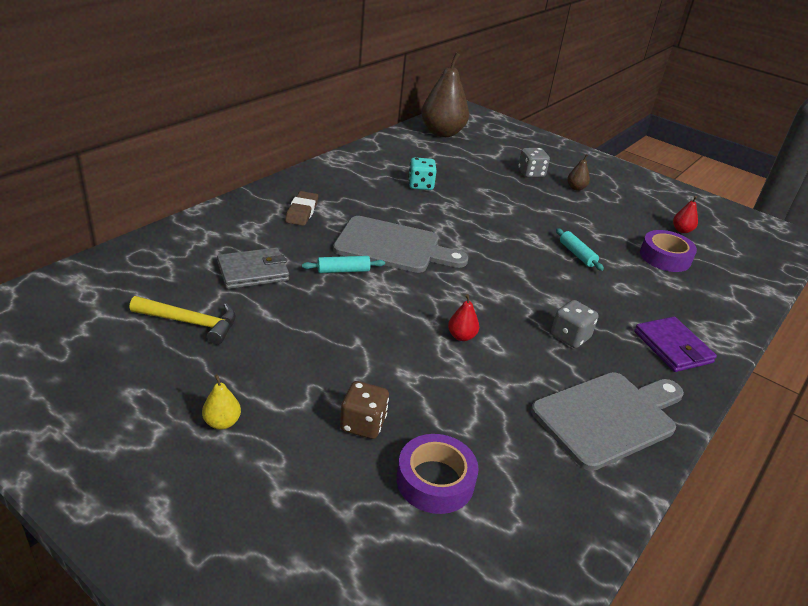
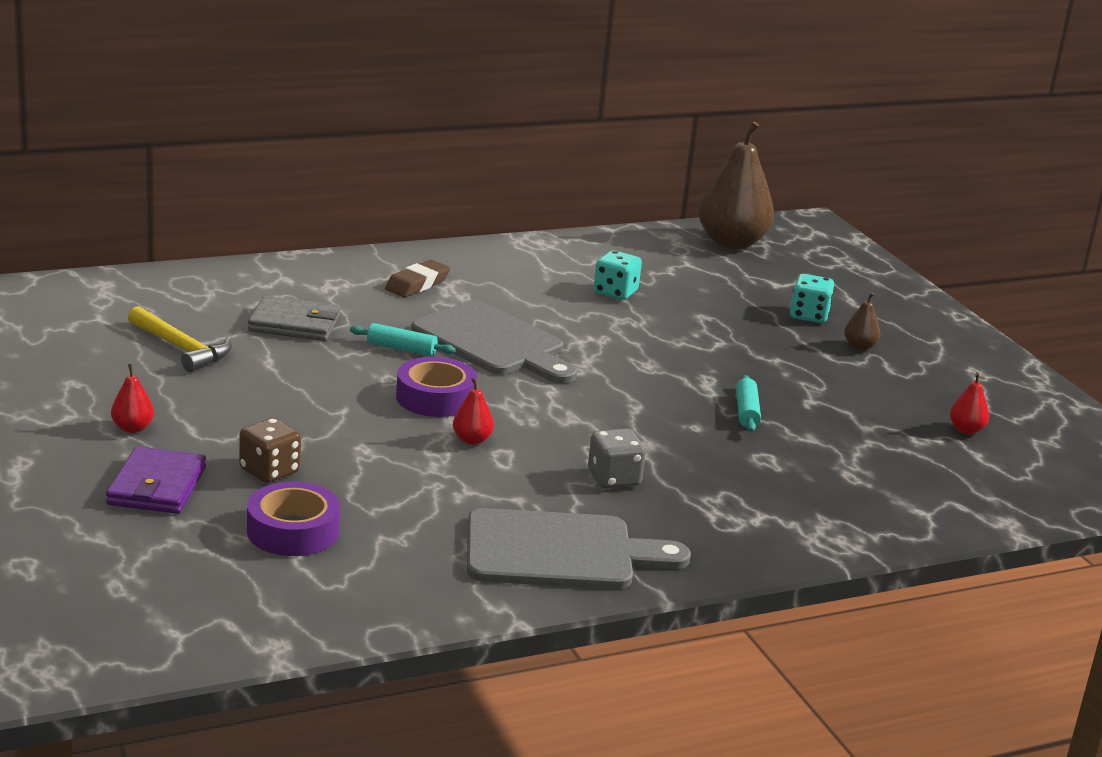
camera: 30 degrees right, 10 degrees down
yellow pear [202,374,241,430] -> red pear [111,364,154,433]
grey dice [518,148,550,178] -> turquoise dice [790,274,835,323]
purple wallet [634,317,717,372] -> purple wallet moved to [106,446,206,514]
purple tape [640,230,697,272] -> purple tape moved to [396,357,477,417]

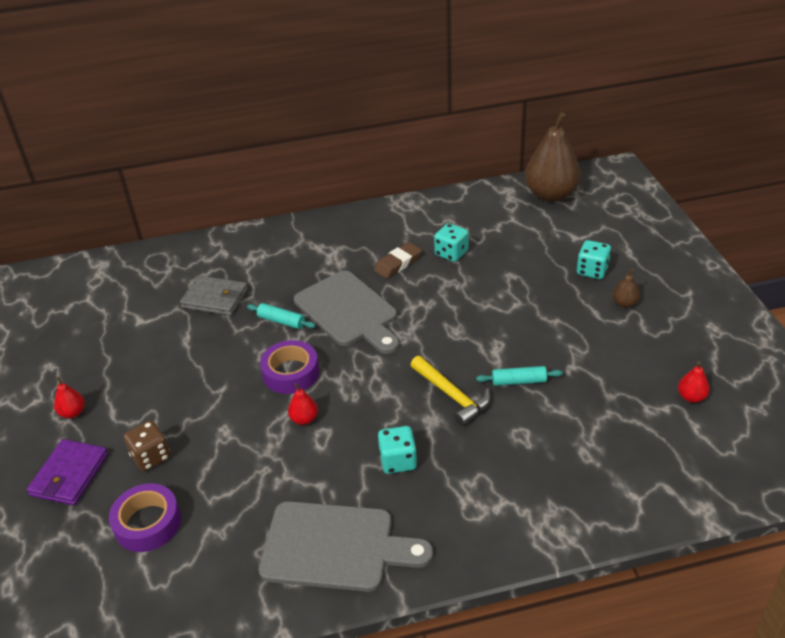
camera: 15 degrees right, 15 degrees up
yellow hammer [128,306,232,372] -> yellow hammer moved to [410,356,491,426]
brown eraser [385,260,450,297] -> brown eraser moved to [374,242,422,279]
grey dice [588,429,646,489] -> turquoise dice [378,426,417,474]
turquoise rolling pin [736,375,761,432] -> turquoise rolling pin turned 75 degrees clockwise [476,366,563,386]

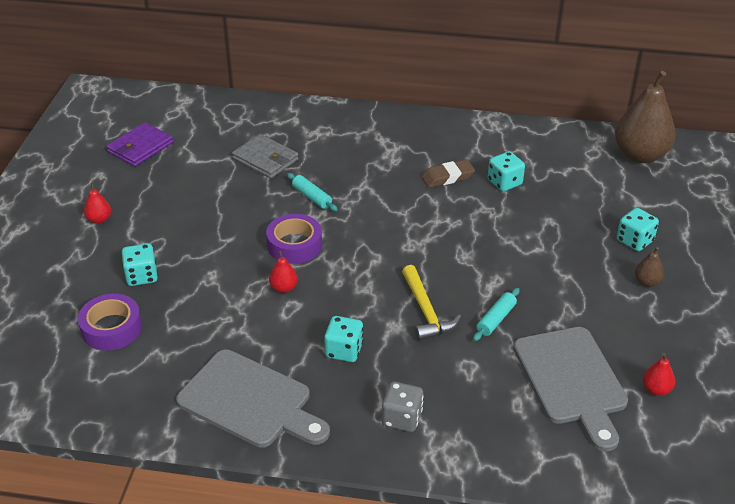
camera: 20 degrees right, 0 degrees up
purple wallet [27,439,108,505] -> purple wallet moved to [106,122,173,167]
brown dice [124,420,171,471] -> turquoise dice [122,243,158,286]
grey cutting board [294,271,400,354] -> grey cutting board moved to [513,327,628,452]
turquoise rolling pin [476,366,563,386] -> turquoise rolling pin turned 75 degrees counterclockwise [473,288,520,341]
none -> grey dice [382,382,423,432]

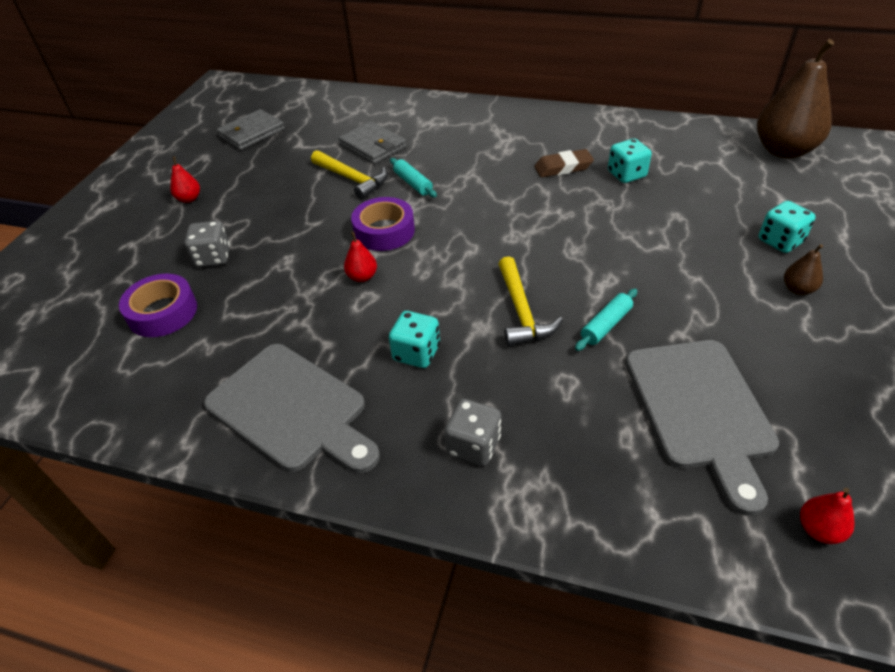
camera: 10 degrees right, 5 degrees up
purple wallet [106,122,173,167] -> grey wallet [217,109,285,150]
turquoise dice [122,243,158,286] -> grey dice [185,221,230,267]
red pear [643,353,675,396] -> red pear moved to [800,488,855,544]
none -> yellow hammer [311,150,388,200]

